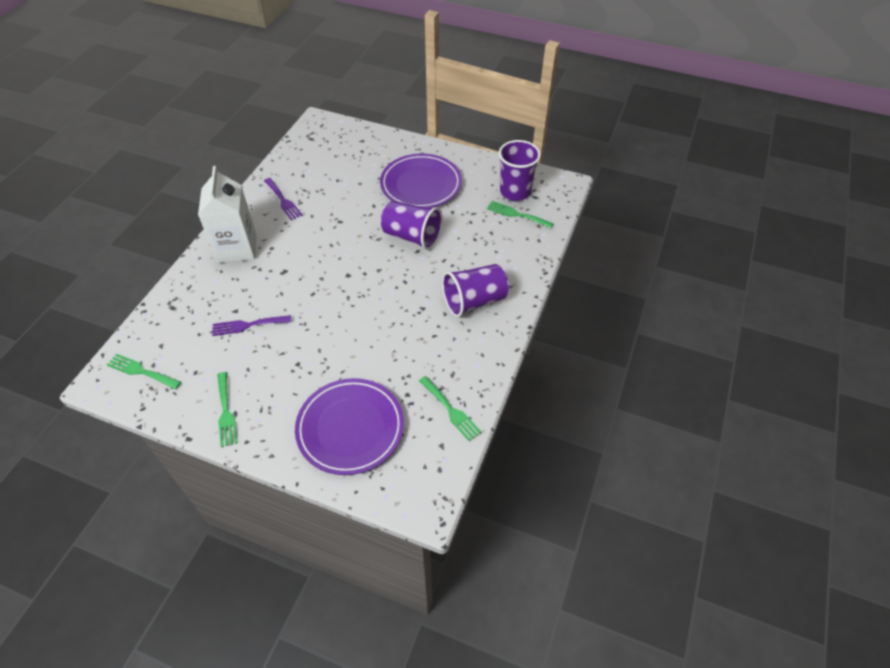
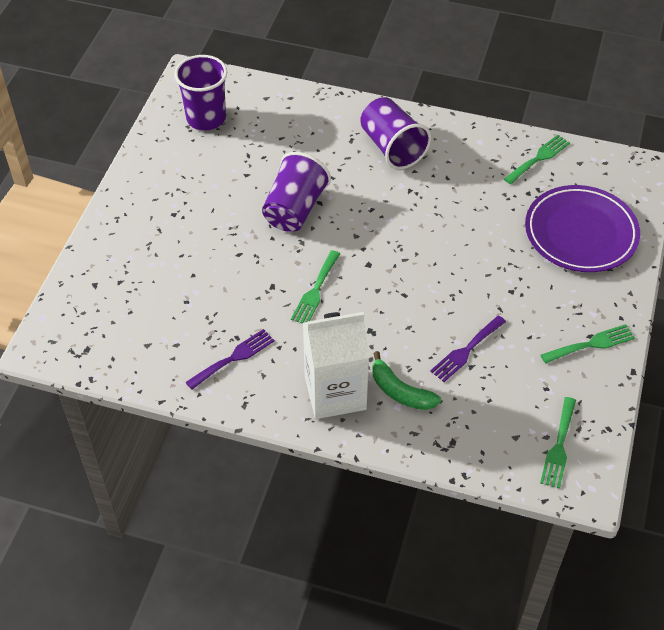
camera: 95 degrees left, 0 degrees up
purple fork [212,315,291,336] -> purple fork turned 60 degrees clockwise [430,315,506,382]
purple plate [380,154,462,208] -> none
green fork [487,201,554,228] -> green fork moved to [291,250,340,324]
none -> green banana [372,351,441,410]

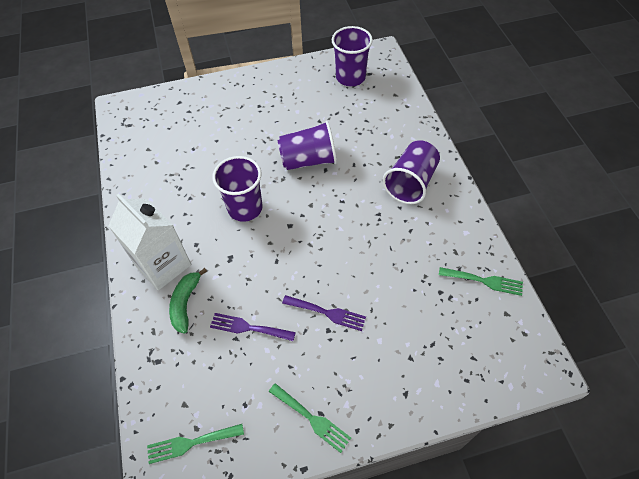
camera: 60 degrees right, 5 degrees up
purple fork [185,329,275,390] -> purple fork moved to [282,295,366,331]
green fork [291,250,340,324] -> purple cup [212,156,262,222]
purple plate [525,185,640,272] -> none

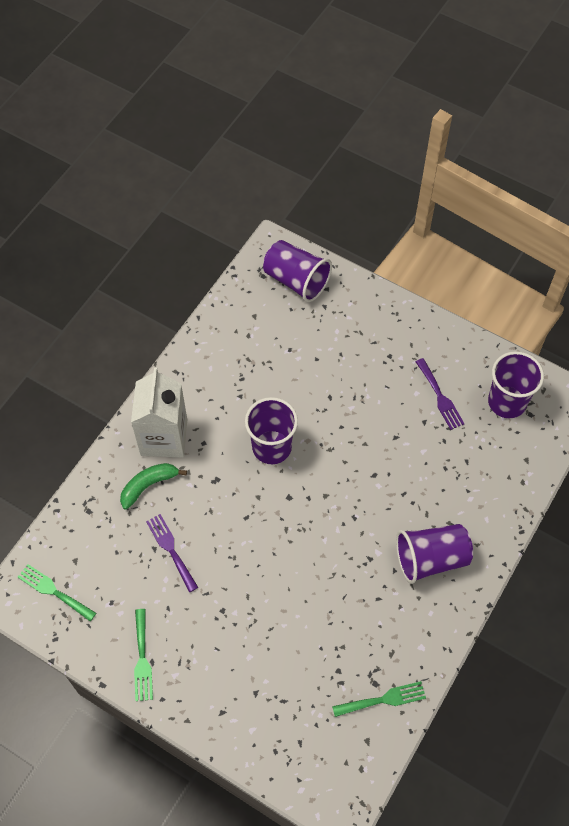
camera: 45 degrees right, 5 degrees up
purple cup [278,121,337,170] -> purple cup moved to [263,240,332,302]
purple fork [282,295,366,331] -> purple fork moved to [416,358,465,430]
green fork [439,267,523,296] -> green fork turned 75 degrees counterclockwise [332,681,426,717]

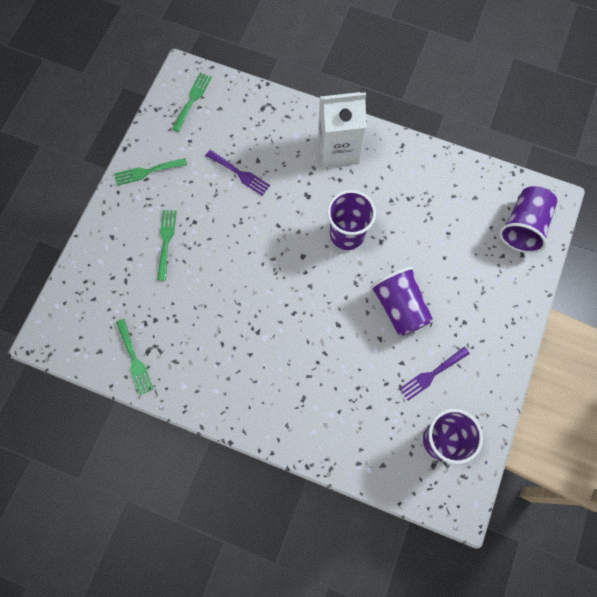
camera: 80 degrees right, 10 degrees up
green banana [120,463,187,510] -> none
purple fork [146,514,198,592] -> purple fork turned 75 degrees clockwise [206,150,270,195]
purple cup [396,524,473,584] -> purple cup moved to [370,267,433,336]
none -> green fork [157,210,177,281]

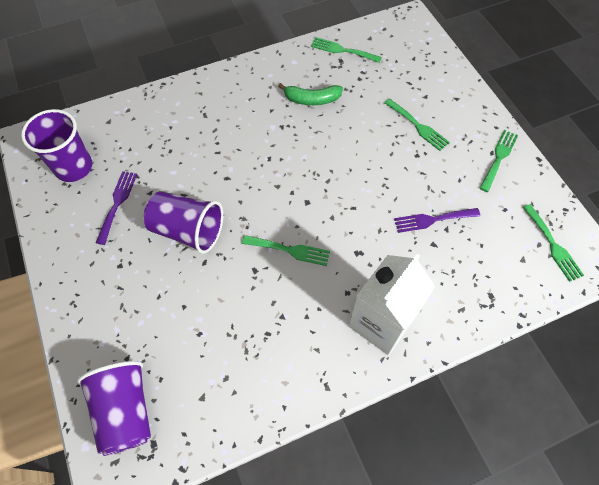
camera: 135 degrees right, 10 degrees down
purple cup [327,190,376,250] -> green fork [242,235,330,266]
none -> green banana [278,83,343,105]

